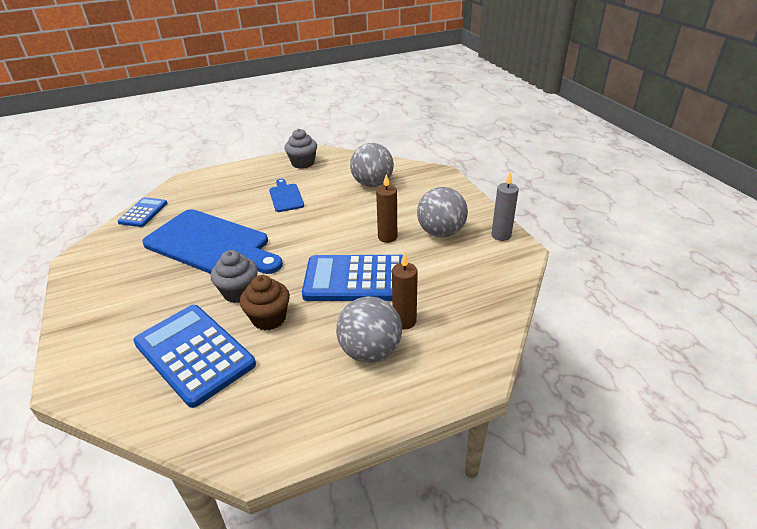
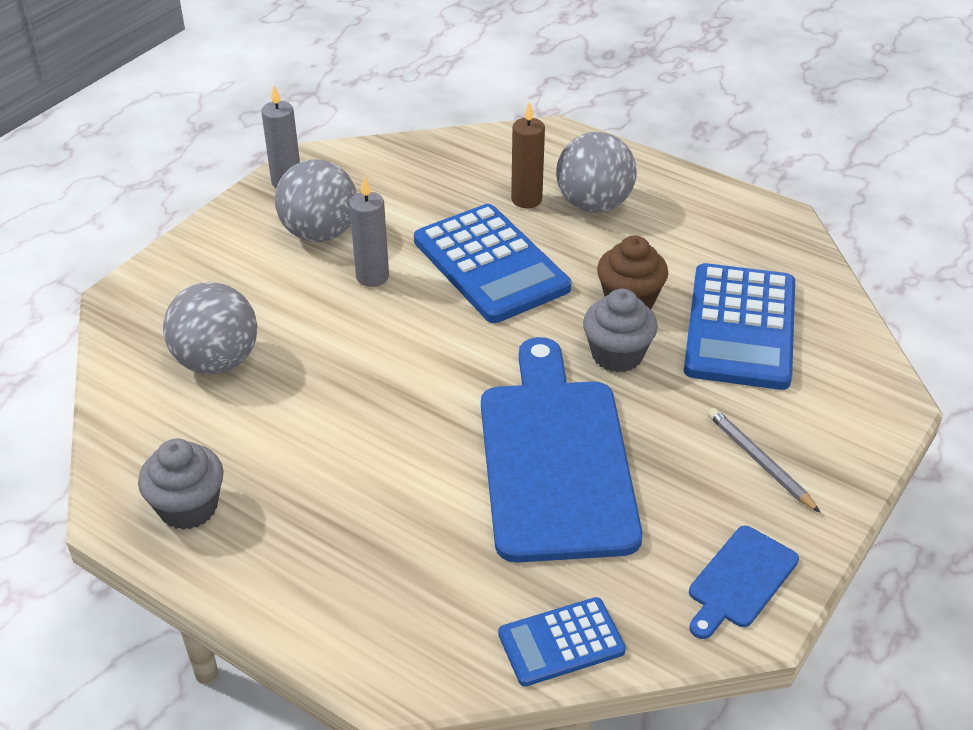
camera: 125 degrees left, 5 degrees up
blue cutting board [269,179,304,212] -> blue cutting board moved to [689,526,799,639]
brown candle [376,174,397,243] -> grey candle [349,176,389,287]
none -> grey pencil [708,408,821,513]

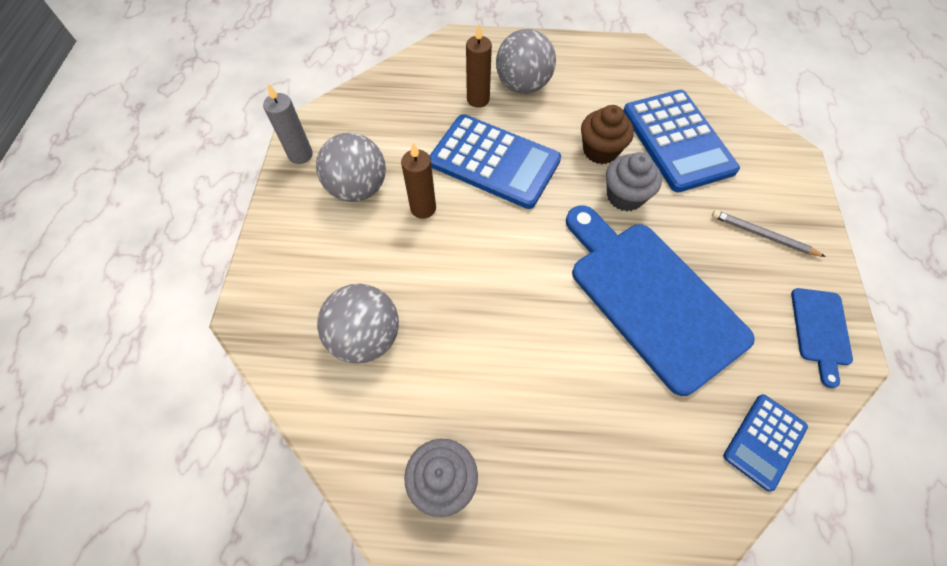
camera: 30 degrees left, 20 degrees up
grey candle [349,176,389,287] -> brown candle [401,143,436,219]

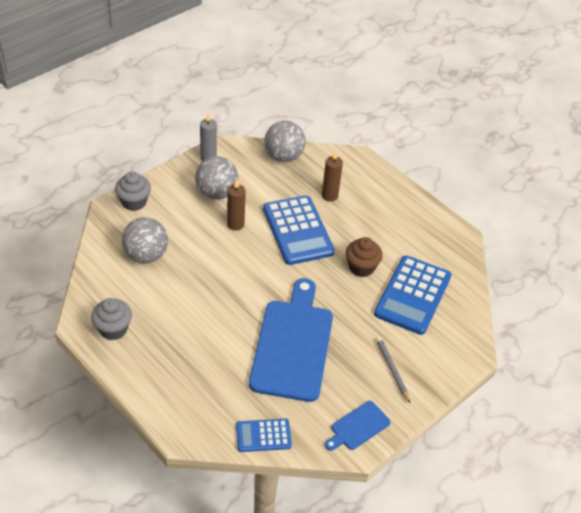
camera: 40 degrees right, 15 degrees down
grey ball [496,29,556,94] -> grey ball moved to [264,121,306,162]
grey cupcake [606,152,662,211] -> grey cupcake moved to [115,171,151,211]

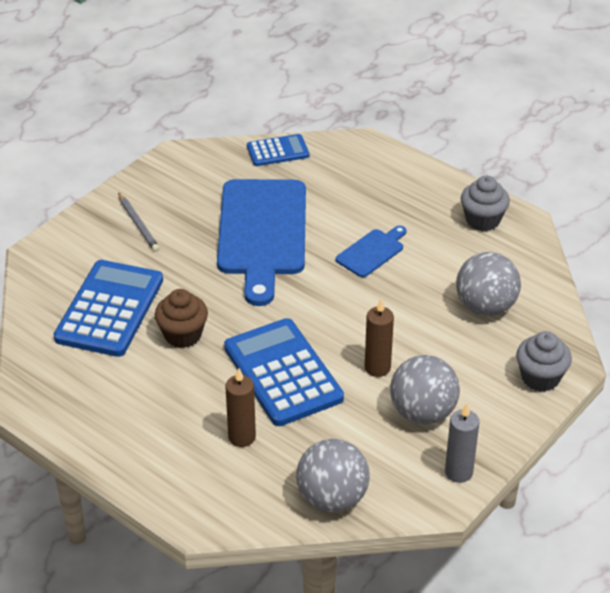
camera: 175 degrees right, 5 degrees down
blue cutting board [325,401,390,451] -> blue cutting board moved to [336,226,407,277]

